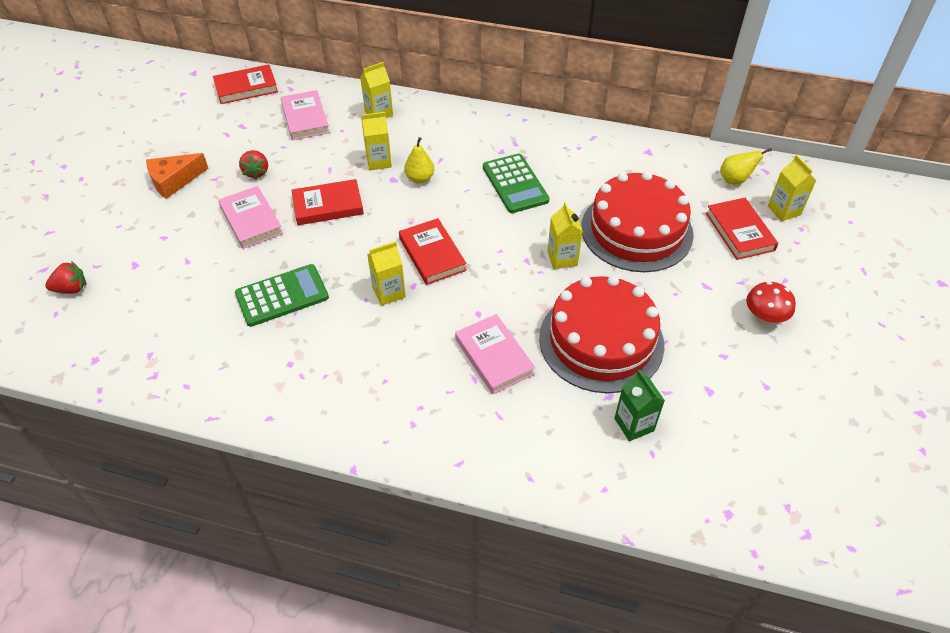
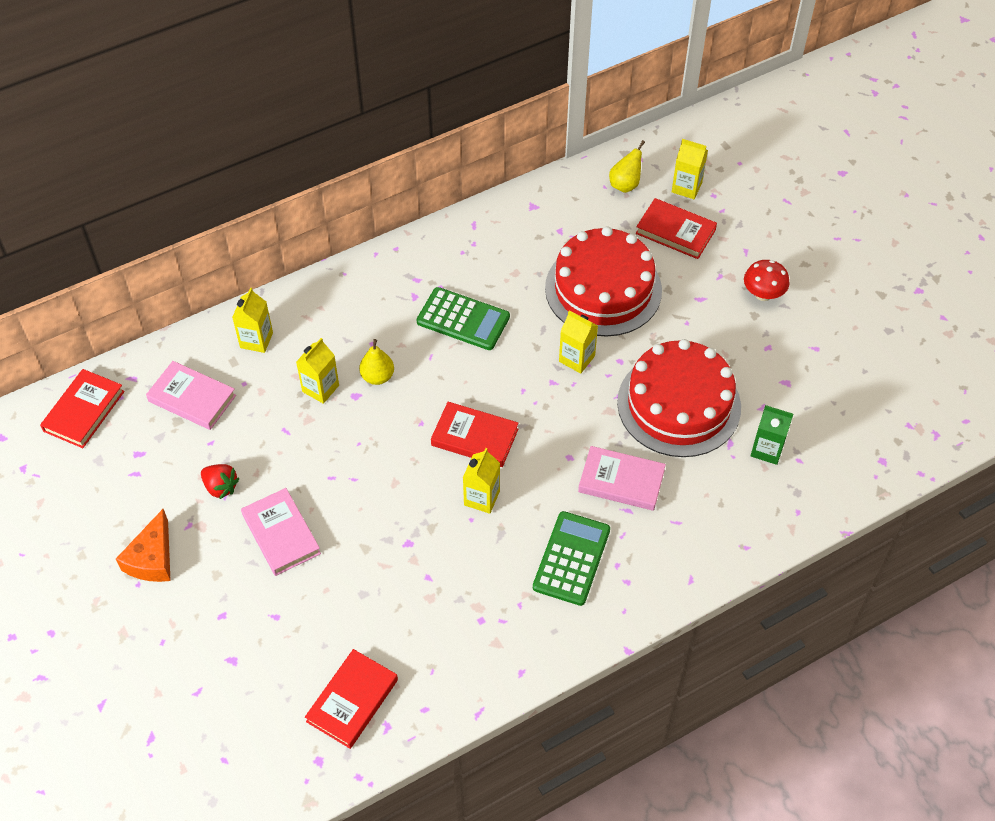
camera: 45 degrees left, 5 degrees up
red strawberry [45,261,86,294] -> none
pink book [218,186,283,249] -> pink book turned 45 degrees clockwise [241,488,321,576]
green calculator [235,264,329,327] -> green calculator moved to [533,511,610,606]
red book [291,179,364,225] -> red book moved to [305,649,398,749]

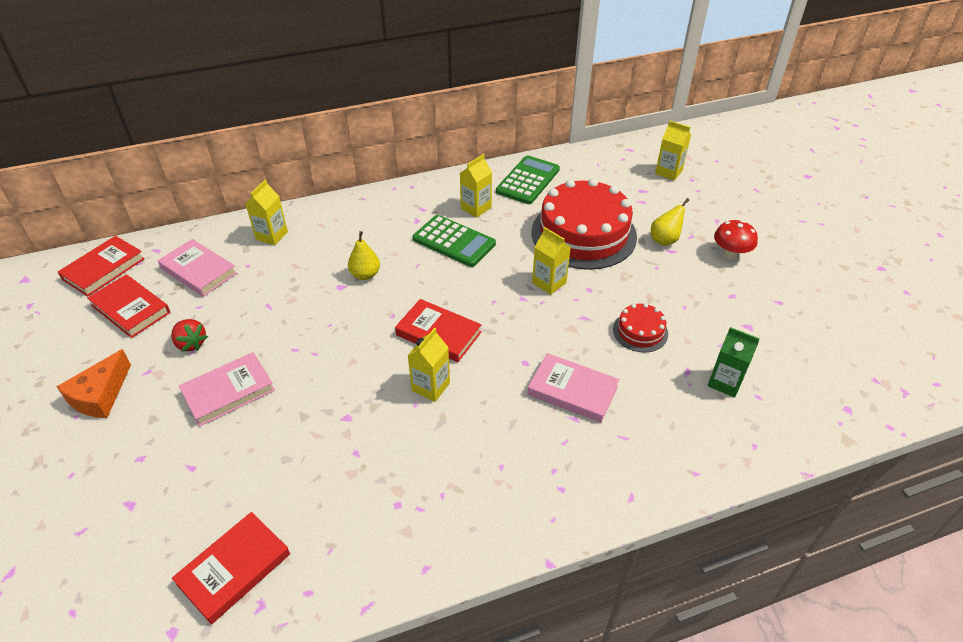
camera: 10 degrees right, 10 degrees down
pink book [241,488,321,576] -> pink book turned 75 degrees clockwise [179,352,275,427]
yellow carton [296,338,339,404] -> yellow carton moved to [460,154,492,218]
green calculator [533,511,610,606] -> green calculator moved to [496,155,560,204]
yellow pear [609,140,645,193] -> yellow pear moved to [651,198,689,246]
red cake [617,339,741,457] -> red cake [613,303,668,353], size x0.46
red book [636,198,717,259] -> red book moved to [87,274,171,338]

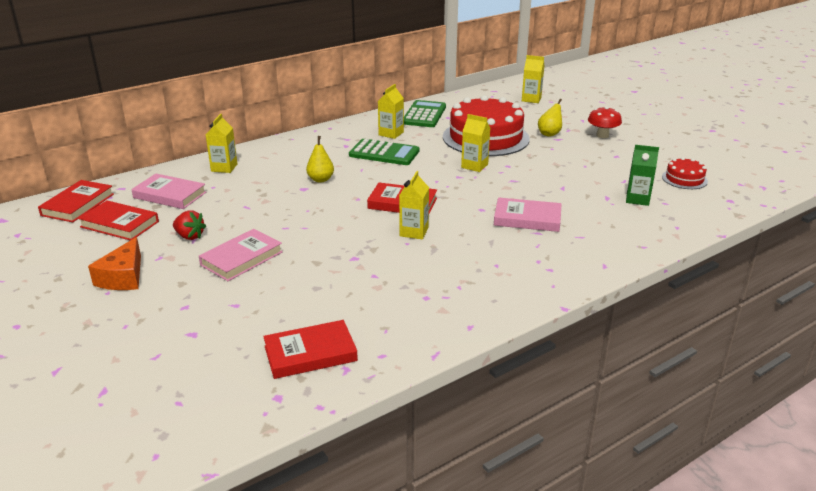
camera: 15 degrees left, 15 degrees down
red book [172,512,290,624] -> red book turned 45 degrees clockwise [263,320,358,379]
red cake [613,303,668,353] -> red cake moved to [662,157,708,189]

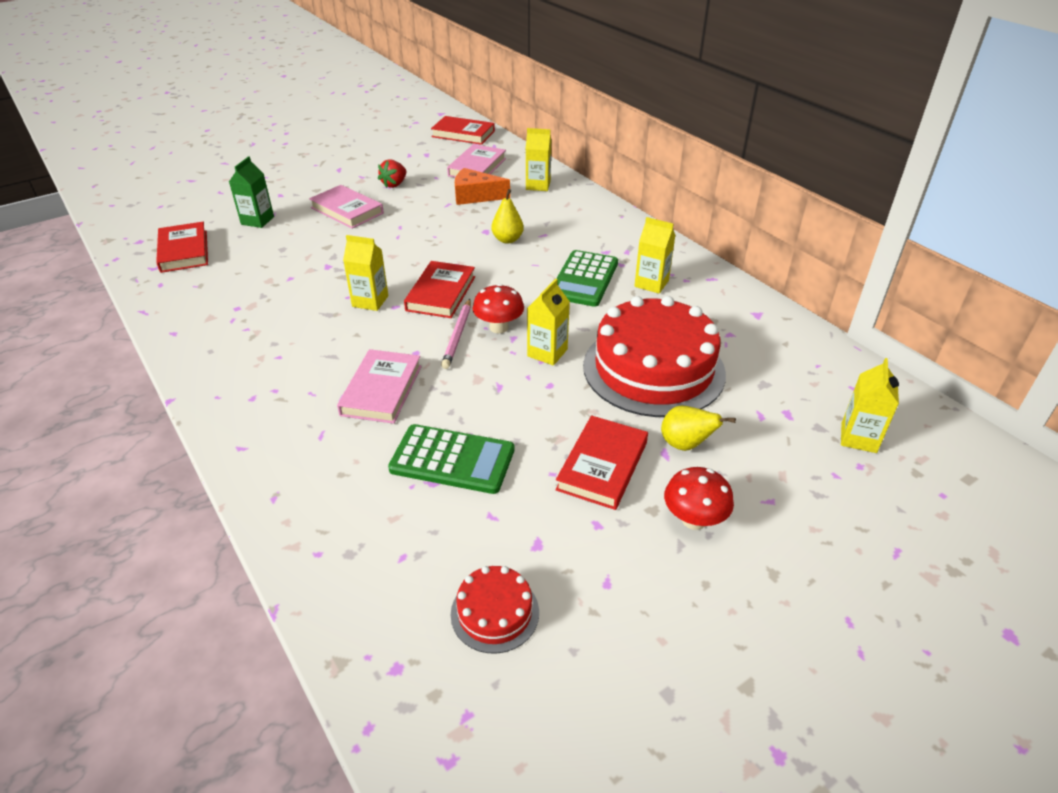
camera: 90 degrees right, 10 degrees up
red book [78,200,159,240] -> red book moved to [555,415,648,510]
orange cheese [88,237,141,290] -> orange cheese moved to [455,168,510,205]
green calculator [404,100,446,127] -> green calculator moved to [388,424,514,494]
green carton [626,145,659,206] -> green carton moved to [229,156,274,228]
none -> pink pencil [441,299,471,369]
none -> red mushroom [472,284,524,333]

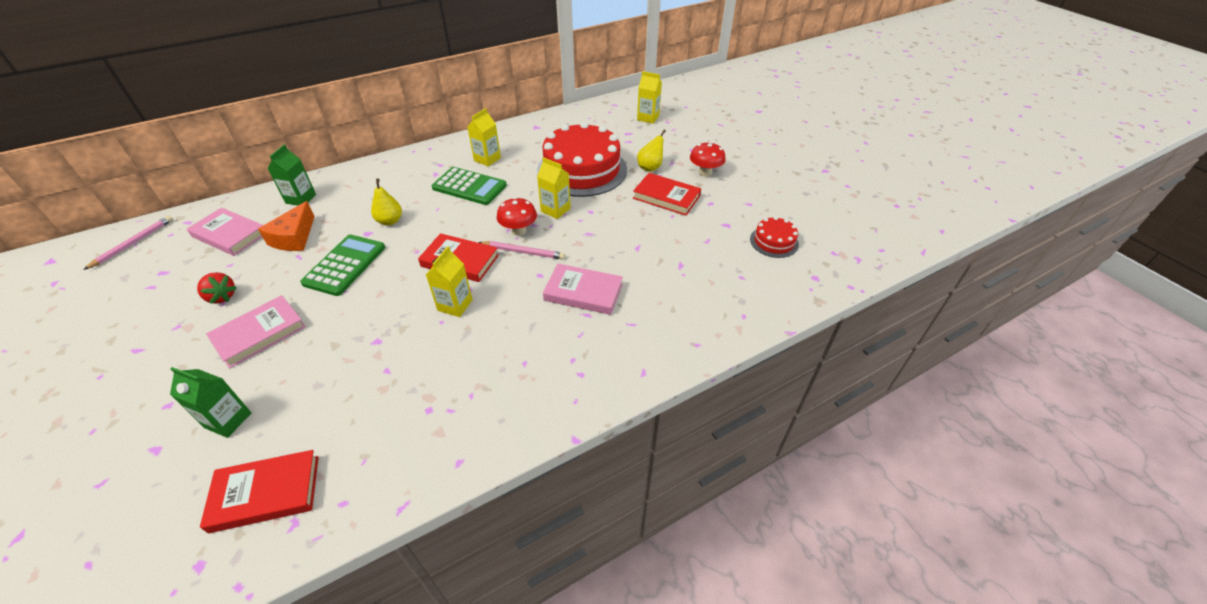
camera: 85 degrees left, 5 degrees up
green calculator [388,424,514,494] -> green calculator moved to [300,235,385,296]
red book [431,116,495,145] -> pink pencil [83,215,173,270]
yellow carton [526,128,551,191] -> green carton [267,145,316,205]

